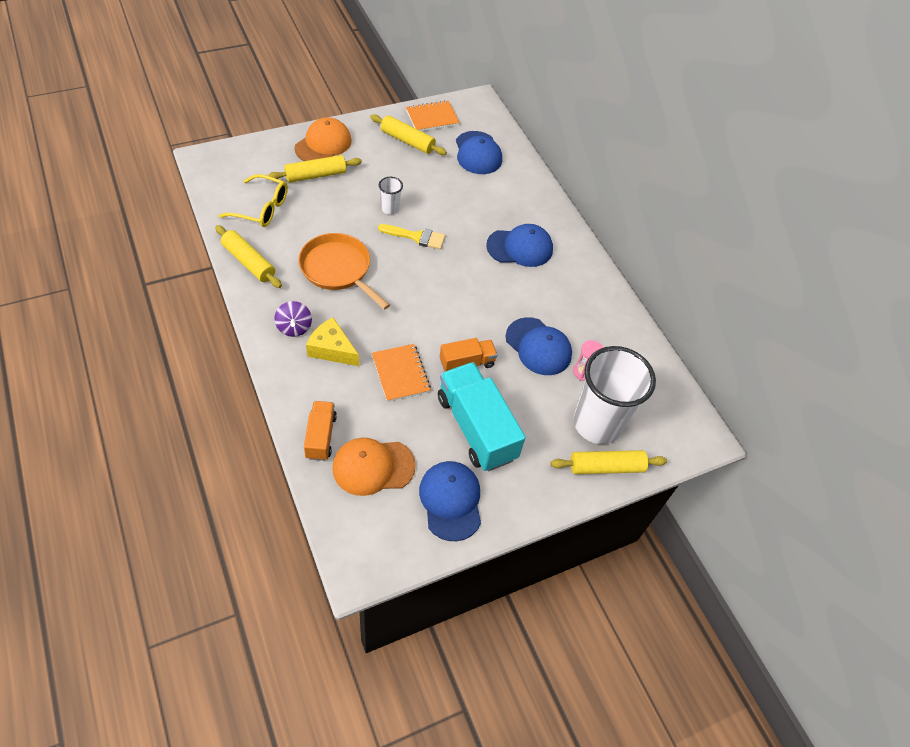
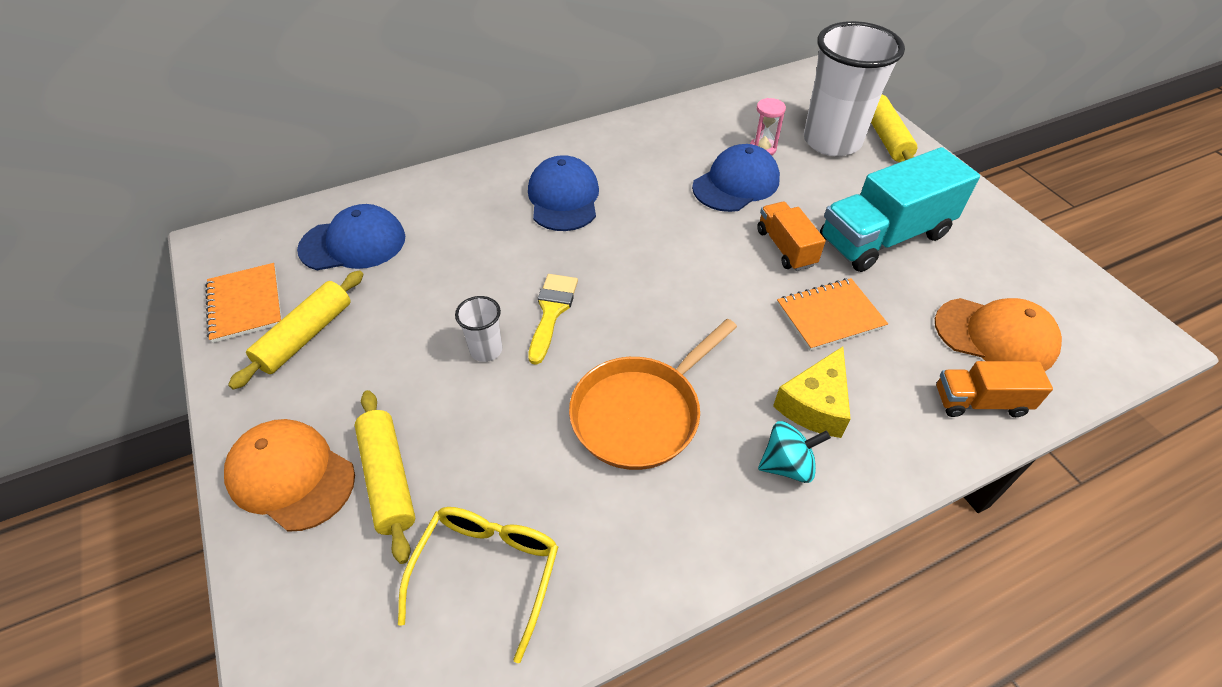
camera: 85 degrees left, 5 degrees down
yellow rolling pin [215,225,282,288] -> none
purple spinning top [275,301,312,337] -> turquoise spinning top [758,421,831,483]
orange cap [332,438,416,496] -> orange cap turned 60 degrees counterclockwise [935,298,1062,371]
blue cap [419,461,481,541] -> none

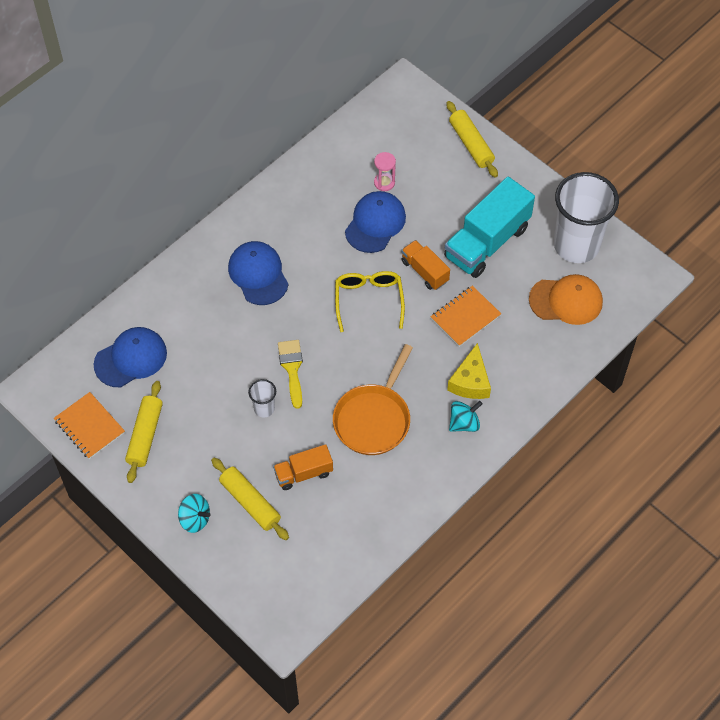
camera: 20 degrees left, 10 degrees up
orange cap [224,419,355,532] -> turquoise spinning top [178,494,210,533]
yellow glasses [398,507,558,663] -> yellow glasses moved to [335,271,405,332]
white cup [804,21,905,156] -> white cup moved to [554,172,619,263]
orange truck [936,361,1053,417] -> orange truck moved to [273,444,333,490]

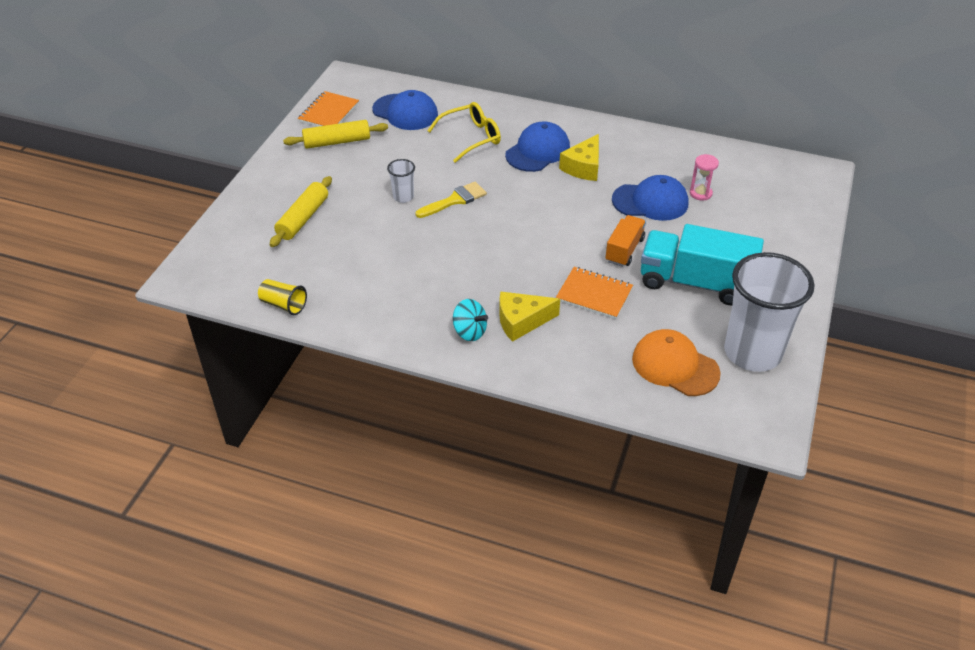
camera: 65 degrees right, 15 degrees down
turquoise spinning top [178,494,210,533] -> none
orange truck [273,444,333,490] -> none
orange pan [333,344,413,455] -> none
yellow glasses [335,271,405,332] -> yellow glasses moved to [427,102,501,163]
yellow rolling pin [446,101,498,178] -> none
orange cap [529,274,603,325] -> orange cap turned 150 degrees clockwise [632,329,721,396]
none -> yellow cup [258,279,307,315]
none -> yellow cheese [559,134,599,181]

